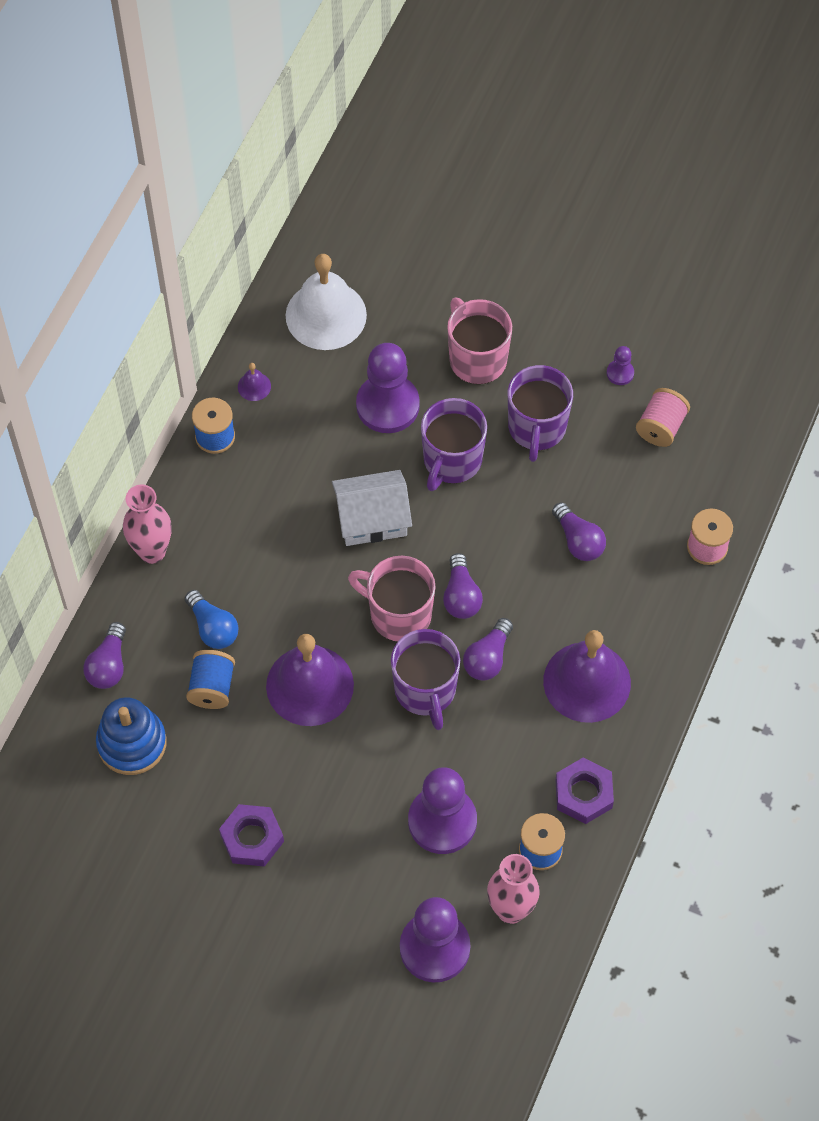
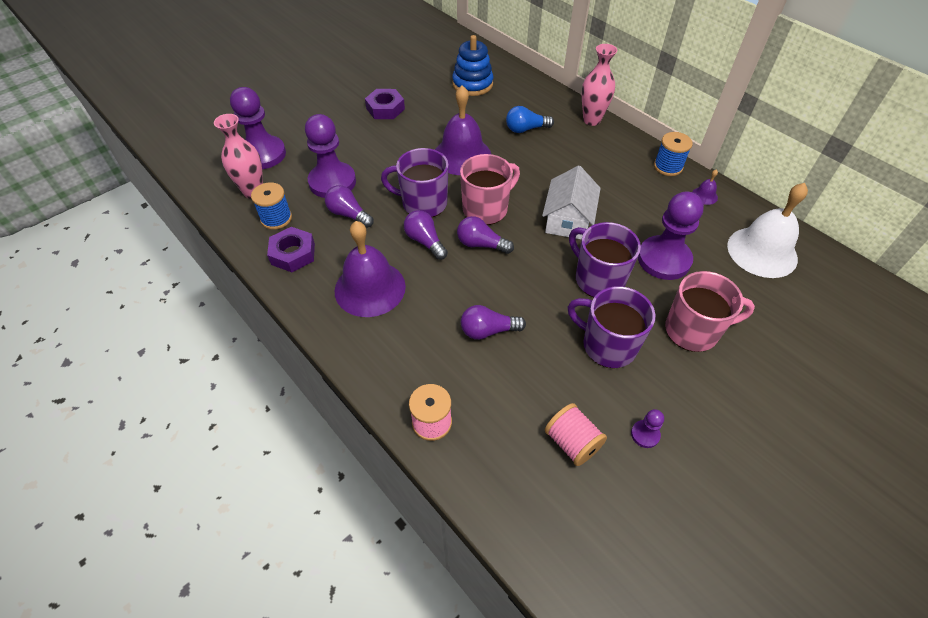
camera: 115 degrees right, 10 degrees down
purple light bulb [83,622,126,689] -> purple light bulb moved to [325,185,374,228]
blue spool [186,650,235,709] -> none

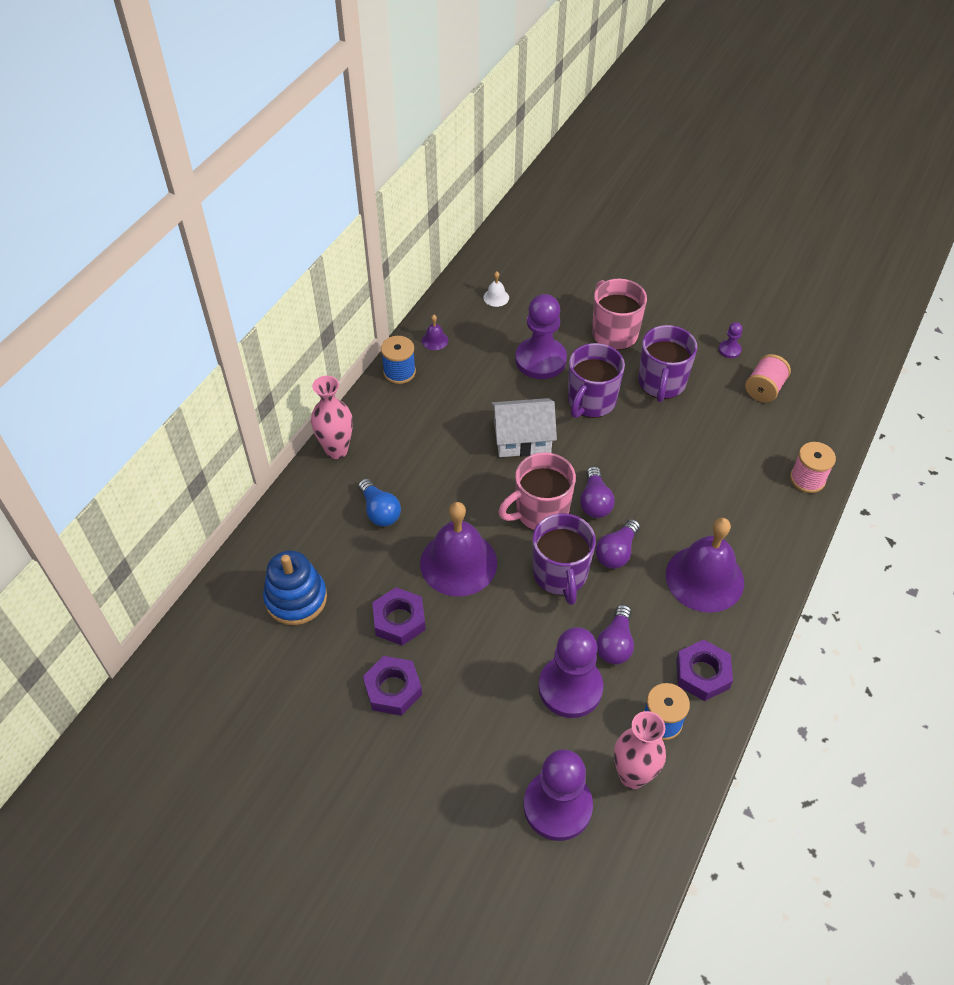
camera: 110 degrees left, 0 degrees up
pink mug [460,154,520,225] -> pink mug turned 60 degrees counterclockwise [498,452,576,530]
purple light bulb [461,305,526,340] -> none
white bell [727,183,808,278] -> white bell [483,271,509,307], size x0.41
none -> purple nut [372,587,426,645]

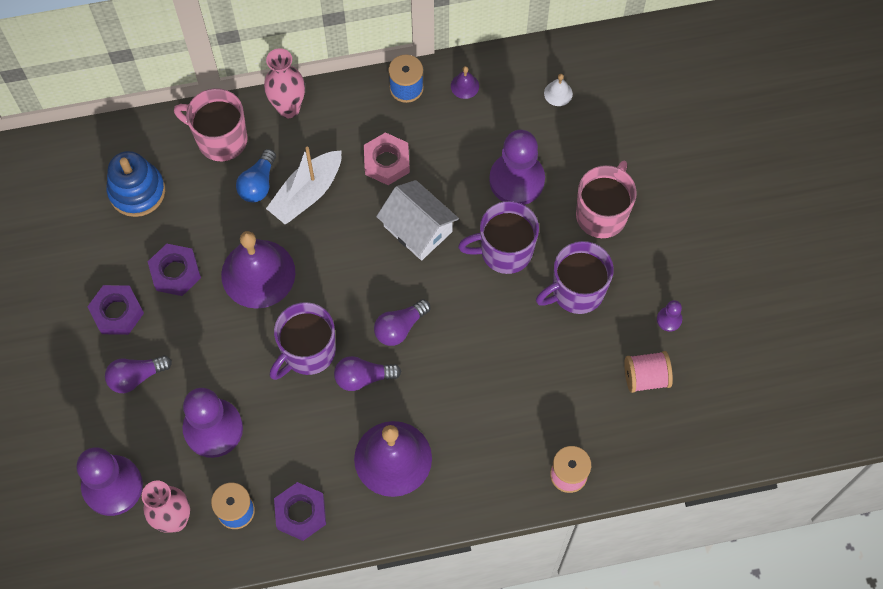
camera: 50 degrees right, 15 degrees up
pink mug [498,452,576,530] -> pink mug moved to [174,88,248,161]
purple light bulb [596,604,634,665] -> purple light bulb moved to [105,355,172,393]
none -> white boat [266,147,341,224]
none -> pink nut [364,132,410,185]

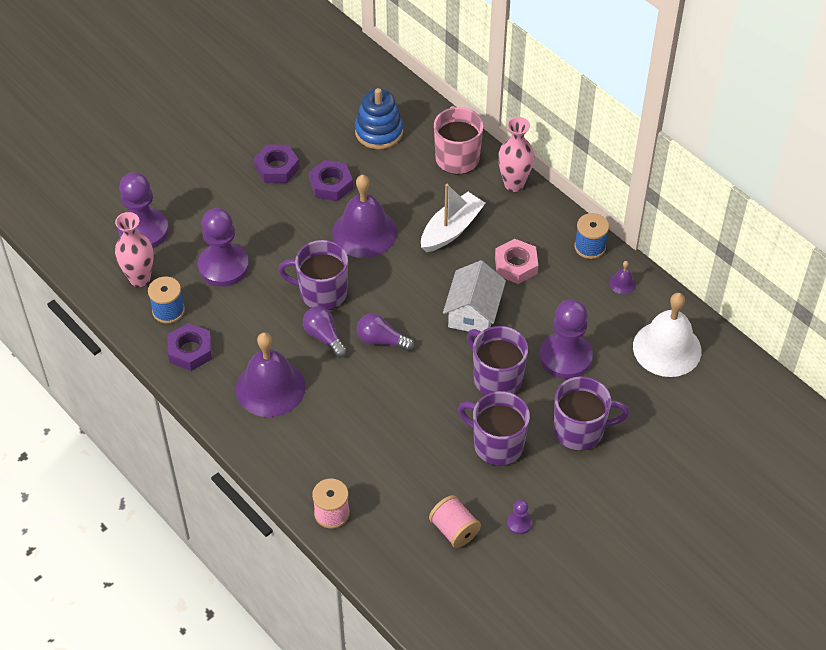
camera: 60 degrees right, 15 degrees down
purple light bulb [105,355,172,393] -> none
blue light bulb [236,149,276,202] -> none
white boat [266,147,341,224] -> white boat turned 120 degrees clockwise [421,184,486,252]
white bell [544,74,573,106] -> white bell [633,293,701,377], size x2.46
pink mug [576,161,637,238] -> purple mug [554,377,629,451]

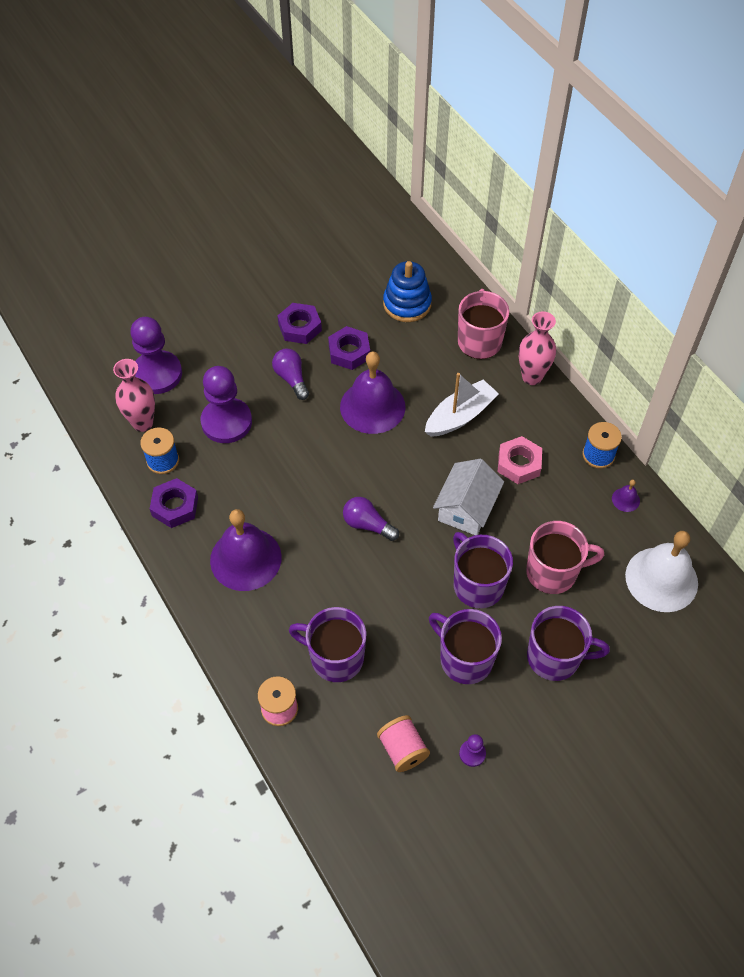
camera: 10 degrees right, 5 degrees up
purple mug [278,240,348,310] -> purple mug moved to [289,607,366,682]
purple light bulb [303,306,347,358] -> purple light bulb moved to [272,348,309,400]
purple pawn [540,299,593,379] -> pink mug [526,521,604,594]

